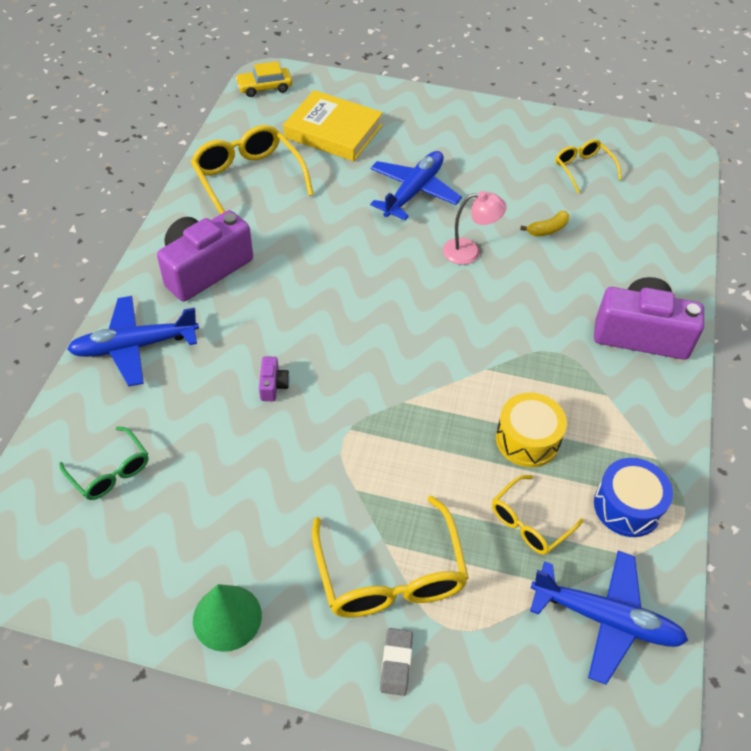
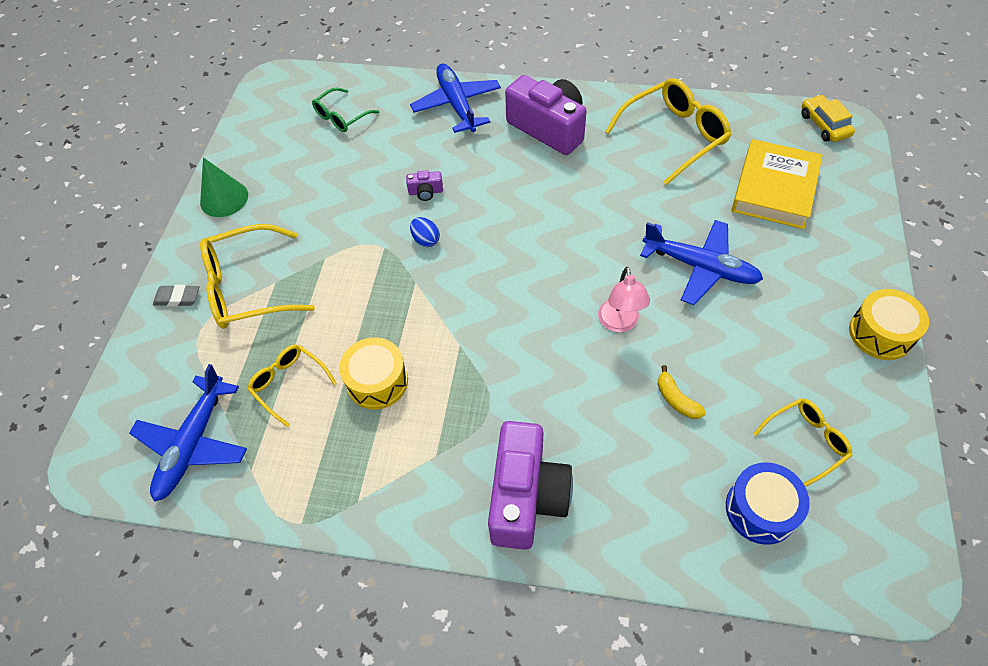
camera: 90 degrees right, 5 degrees up
blue drum [594,458,673,537] -> blue drum moved to [726,462,810,545]
none -> blue egg [410,217,440,247]
none -> yellow drum [849,289,929,360]

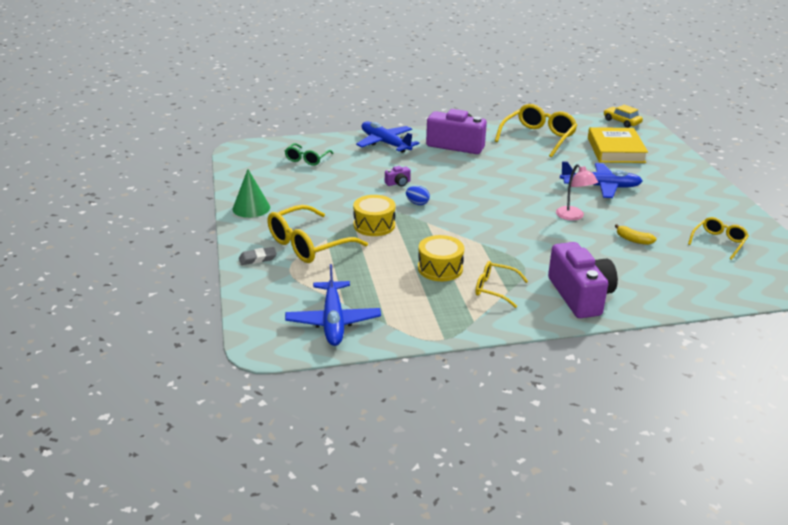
camera: 25 degrees left, 25 degrees down
yellow glasses [247,345,337,427] -> yellow glasses moved to [475,261,528,308]
blue drum [726,462,810,545] -> none
yellow drum [849,289,929,360] -> yellow drum moved to [353,195,396,236]

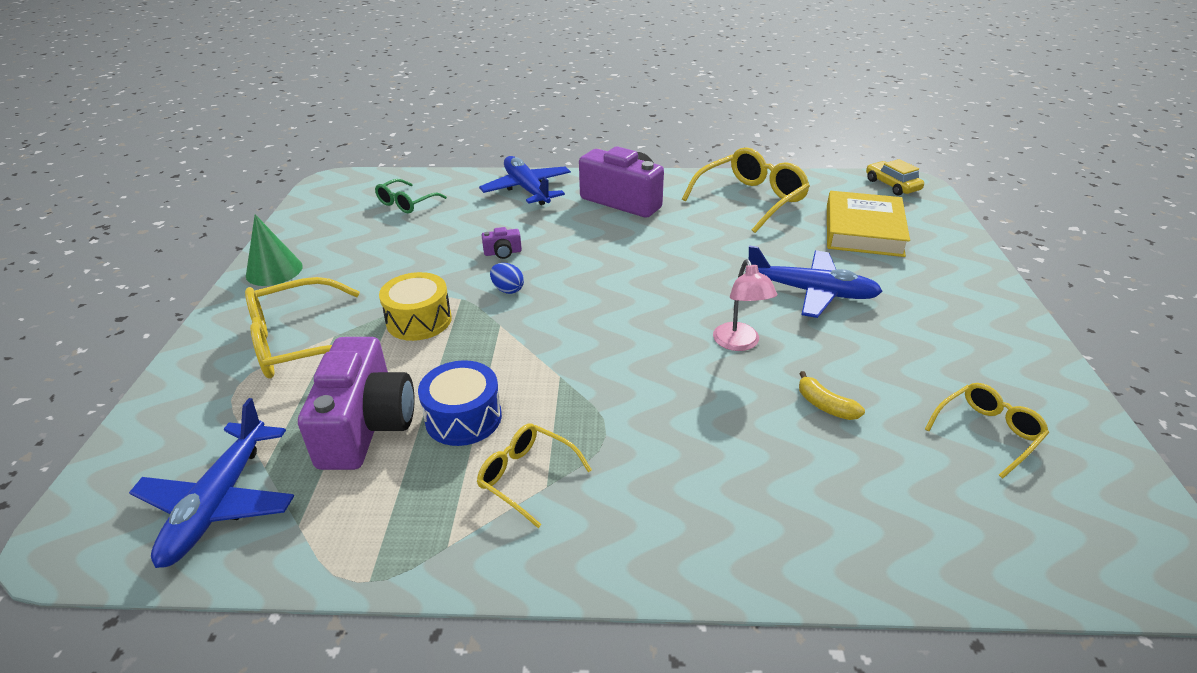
camera: 15 degrees right, 5 degrees up
grey eraser [239,247,277,265] -> none
yellow drum [418,235,464,281] -> blue drum [418,360,502,446]
purple camera [548,242,618,318] -> purple camera moved to [298,337,415,470]

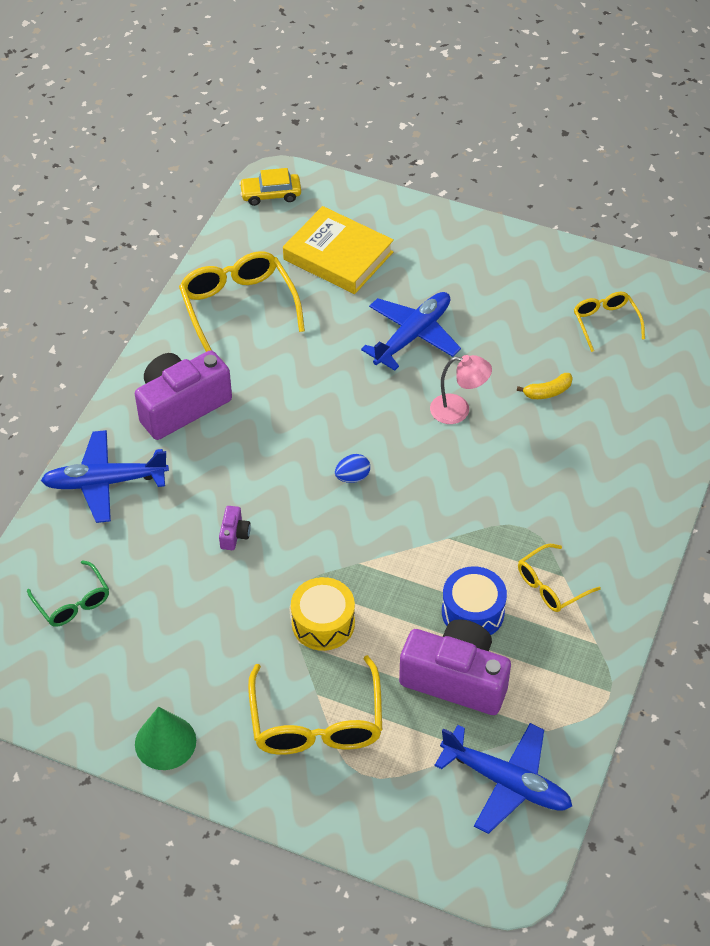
camera: 70 degrees left, 15 degrees up
blue egg [490,263,524,294] -> blue egg moved to [335,454,370,483]

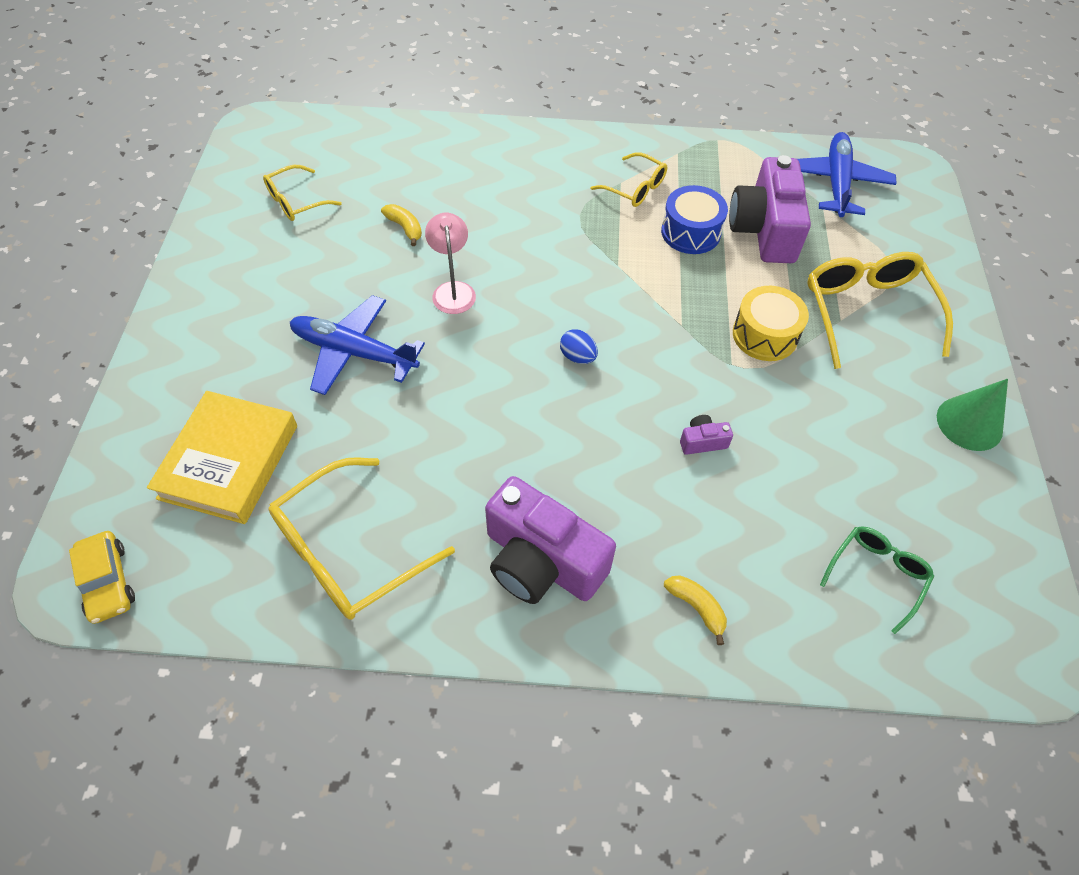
camera: 110 degrees left, 5 degrees up
blue plane [41,430,169,523] -> yellow banana [664,575,727,645]
yellow glasses [248,655,382,755] -> yellow glasses turned 75 degrees counterclockwise [807,252,953,369]

